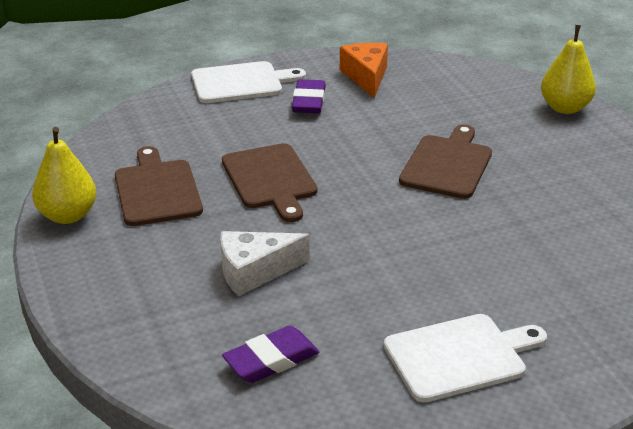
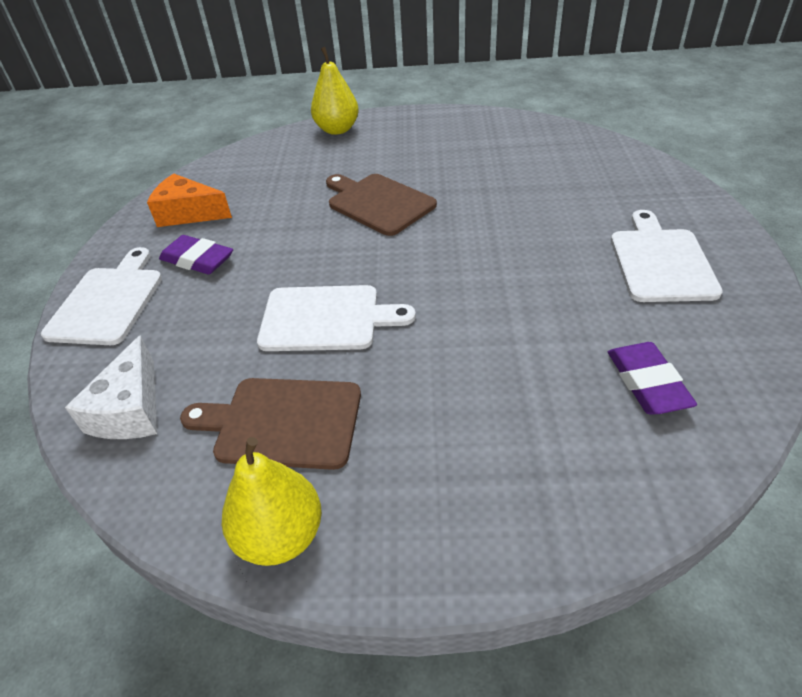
camera: 65 degrees left, 10 degrees up
white cheese [220,231,310,296] -> white cheese moved to [65,335,157,439]
brown cutting board [222,143,317,222] -> white cutting board [257,285,416,351]

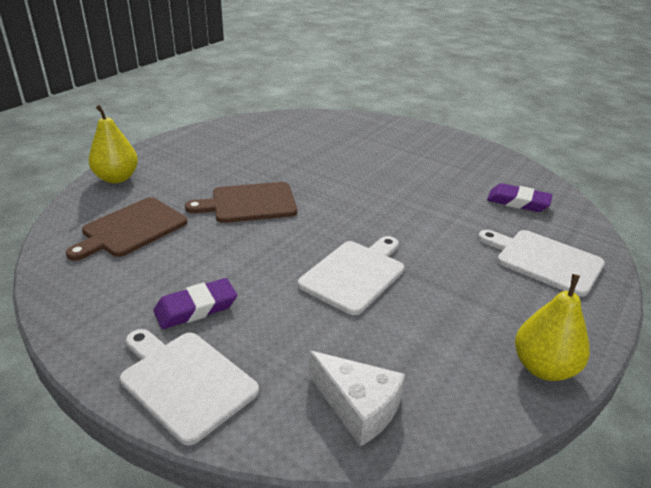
camera: 60 degrees left, 10 degrees down
orange cheese [147,174,232,227] -> none
brown cutting board [180,378,361,470] -> brown cutting board moved to [66,197,188,261]
white cutting board [611,210,723,302] -> white cutting board moved to [478,230,605,297]

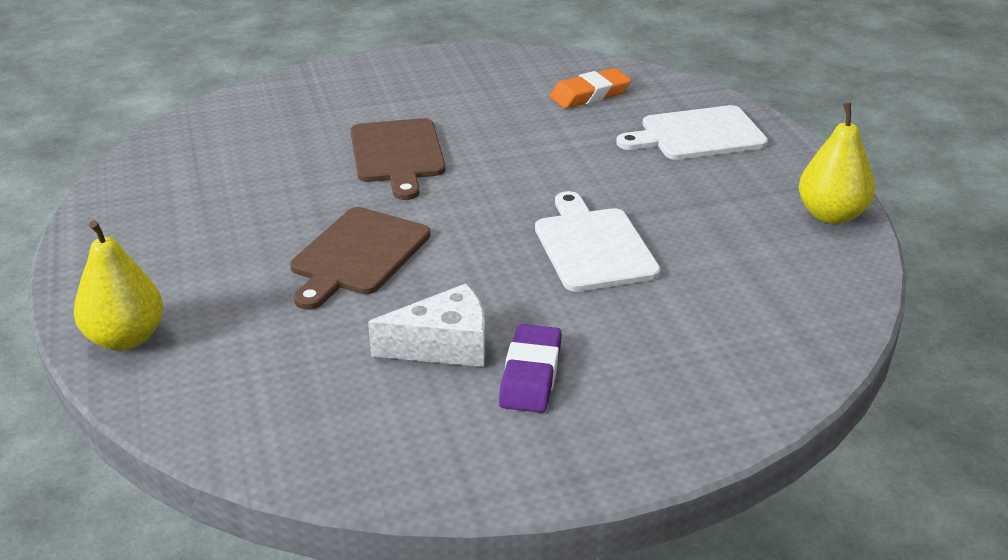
camera: 50 degrees left, 0 degrees up
brown cutting board [66,197,188,261] -> brown cutting board moved to [351,118,446,200]
white cutting board [120,329,259,446] -> none
white cheese [309,351,405,447] -> white cheese moved to [368,284,485,367]
purple eraser [487,183,552,212] -> orange eraser [550,68,631,108]

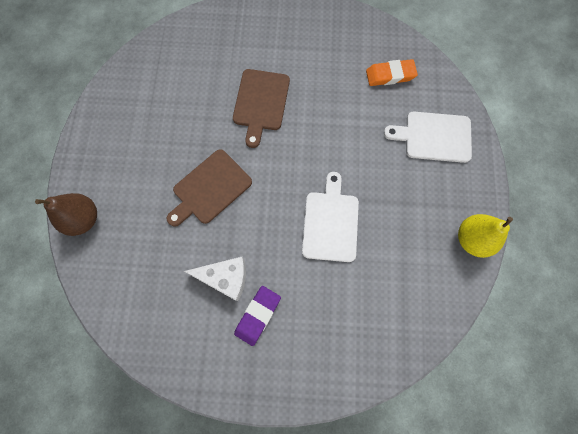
camera: 20 degrees right, 40 degrees up
yellow pear [74,220,163,351] -> brown pear [35,193,97,236]

